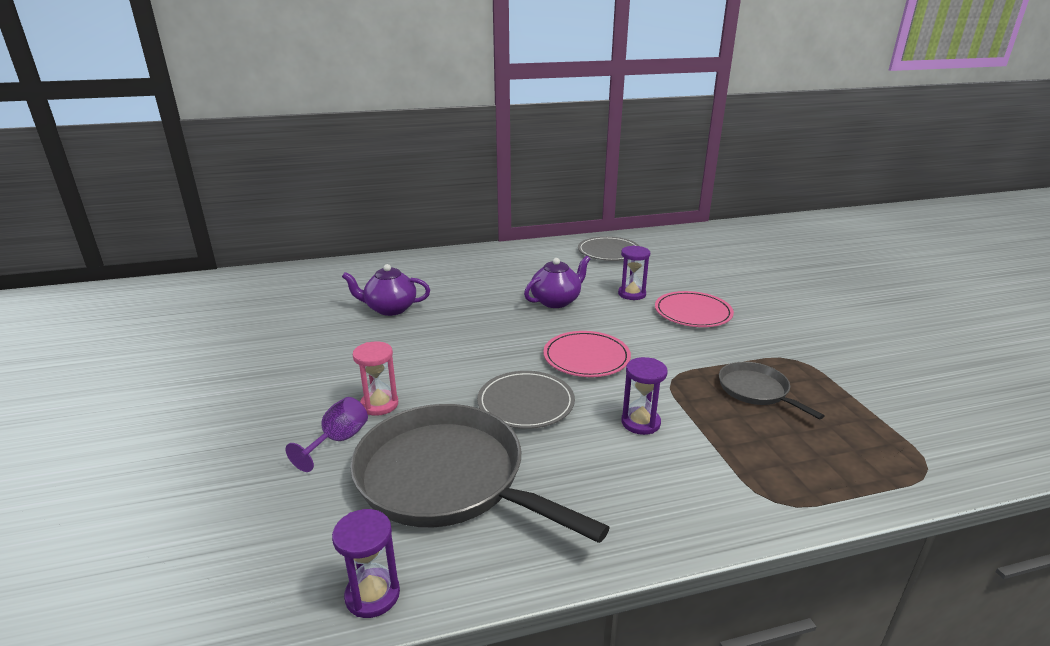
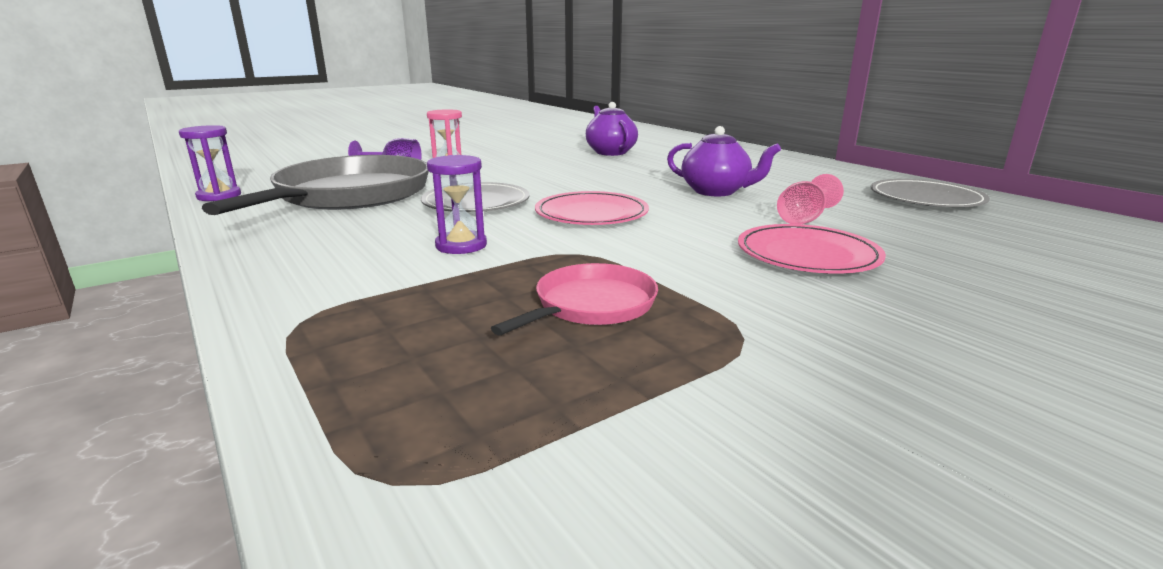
camera: 70 degrees right, 5 degrees down
purple hourglass [618,246,650,300] -> pink goblet [777,174,844,224]
grey pan [719,362,825,419] -> pink pan [491,263,658,335]

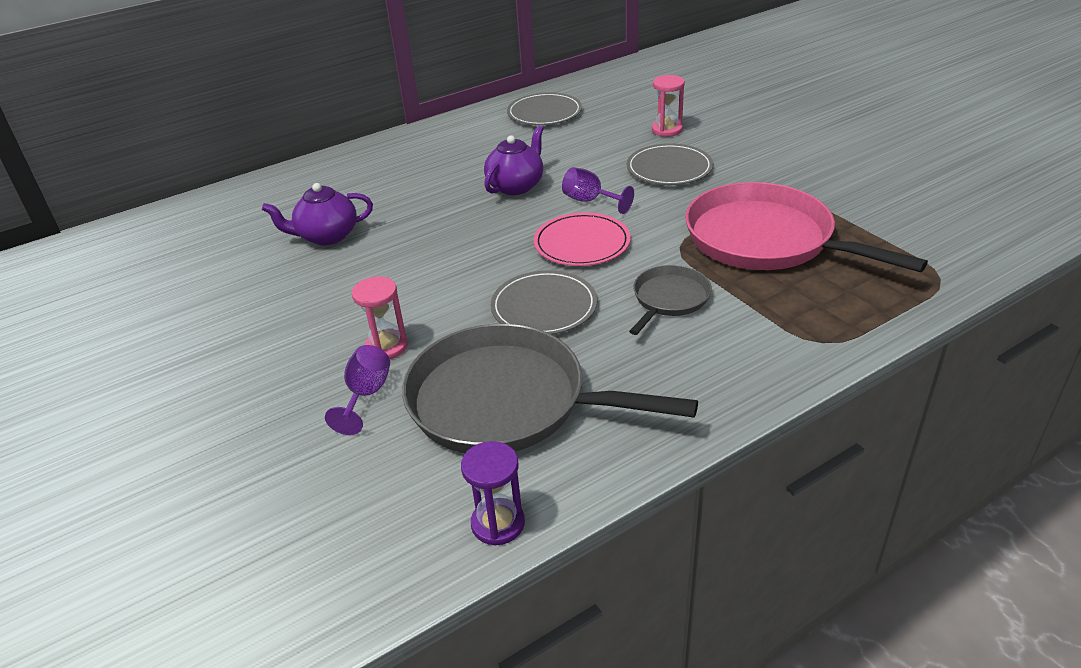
camera: 85 degrees left, 15 degrees up
purple hourglass [427,155,487,254] -> grey pan [629,265,712,335]
pink pan [491,263,658,335] -> pink pan [685,182,928,272], size x2.03
pink plate [738,224,886,274] -> grey plate [627,143,713,185]
pink goblet [777,174,844,224] -> none
none -> purple goblet [562,167,634,214]
none -> pink hourglass [652,75,685,137]

